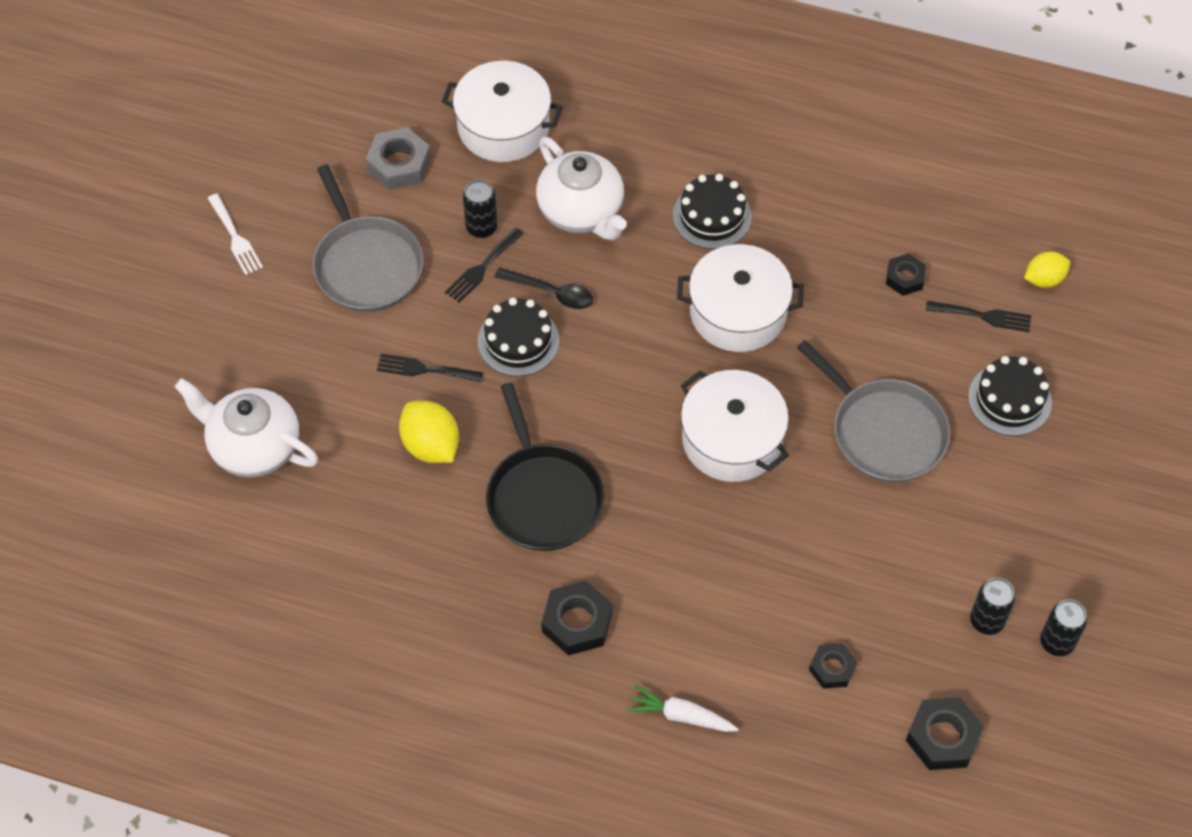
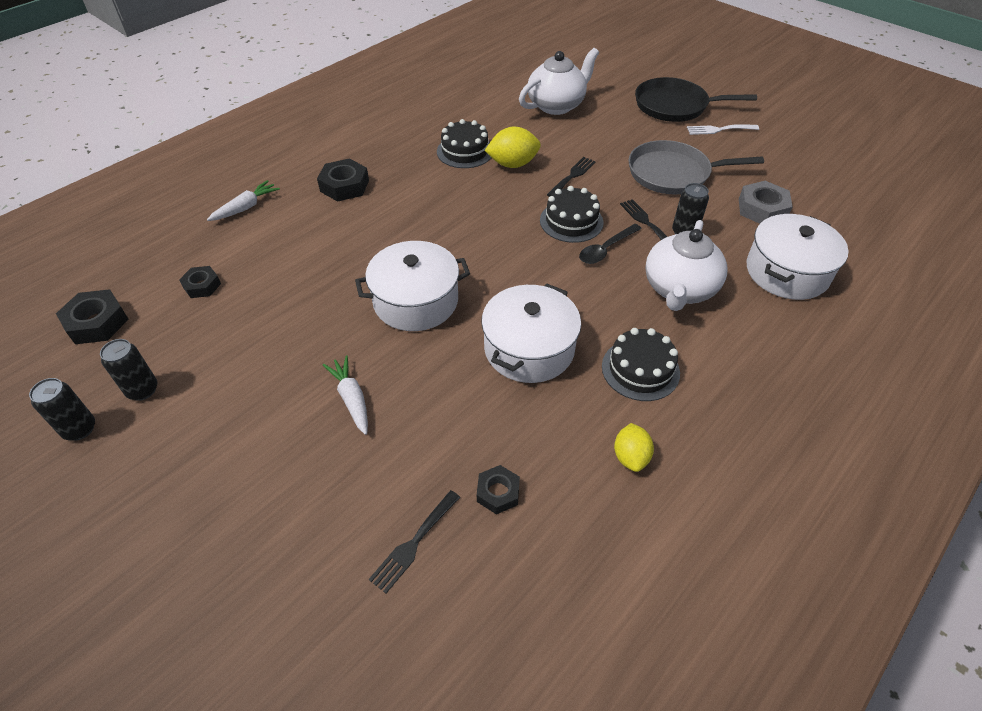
camera: 115 degrees right, 10 degrees down
black pan [486,382,604,551] -> black pan moved to [635,77,757,122]
white teapot [536,136,627,240] -> white teapot turned 60 degrees counterclockwise [645,220,728,311]
grey pan [797,340,950,482] -> white carrot [323,355,368,435]
black cake [968,356,1052,436] -> black cake moved to [437,119,492,168]
yellow lemon [1024,251,1070,288] -> yellow lemon moved to [614,423,654,472]

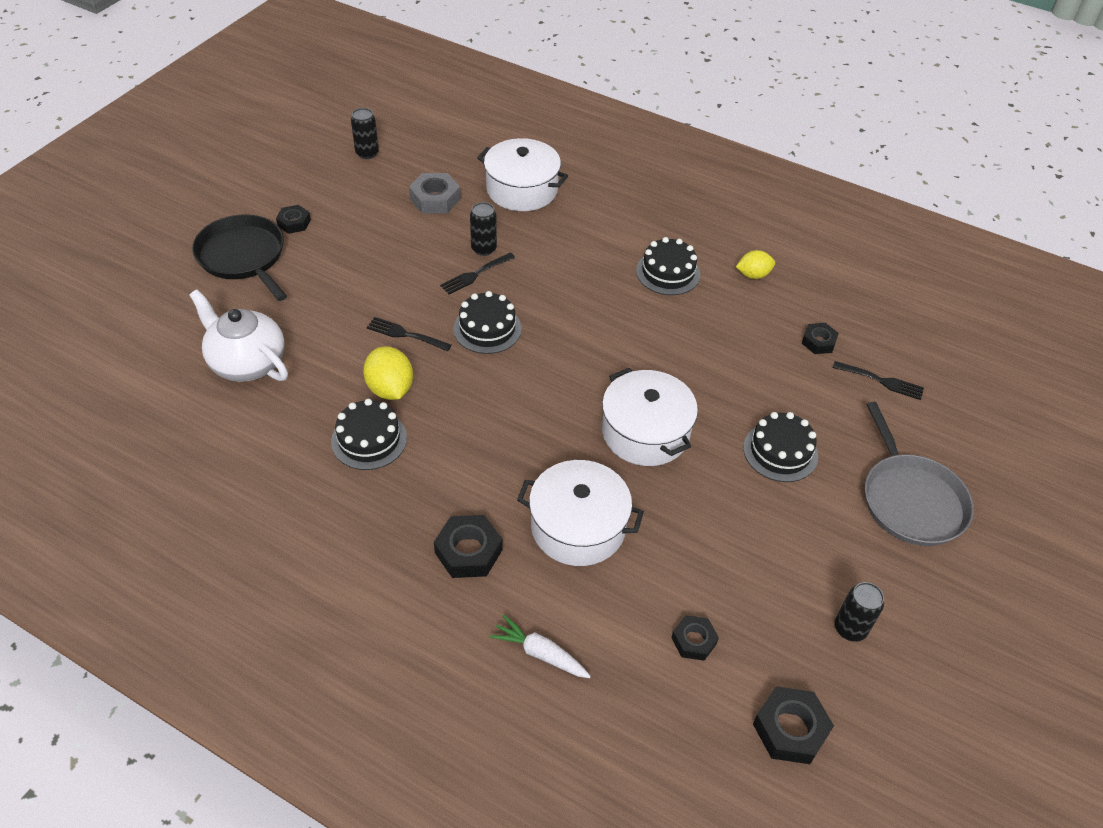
camera: 105 degrees left, 0 degrees up
black can [29,378,95,441] -> black can moved to [351,108,379,159]
white carrot [323,355,368,435] -> black cake [743,412,818,482]
white pot [481,283,581,383] -> white pot moved to [517,460,644,566]
black spoon [579,224,642,264] -> none
grey pan [629,140,764,195] -> grey pan moved to [865,402,974,546]
black pan [635,77,757,122] -> black pan turned 150 degrees clockwise [192,215,287,301]
white teapot [645,220,728,311] -> none
white fork [687,124,759,135] -> black nut [276,205,311,234]

